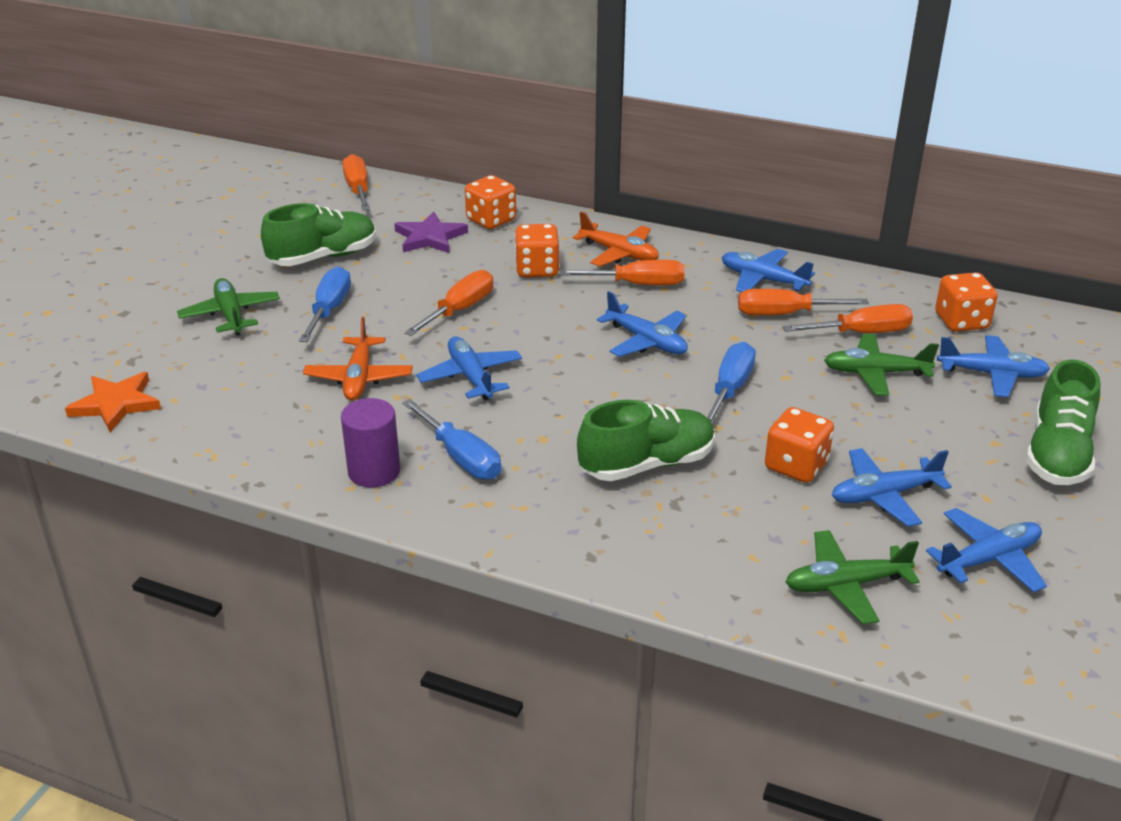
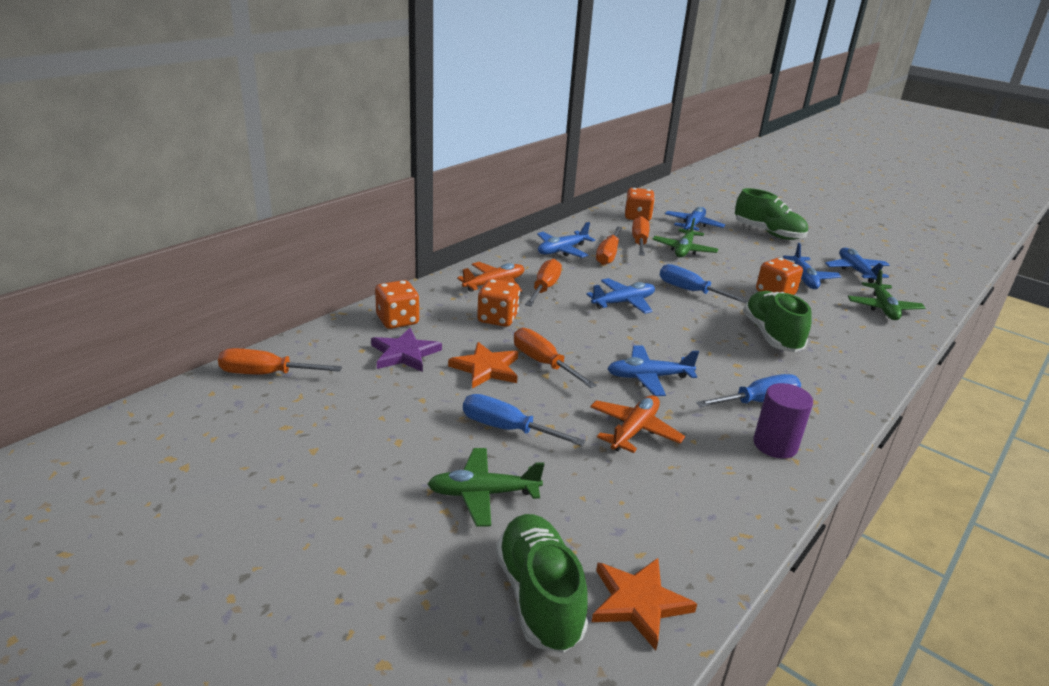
camera: 75 degrees left, 5 degrees down
green shoe [261,203,376,266] -> green shoe moved to [496,514,588,653]
orange plane [303,317,413,401] -> orange plane turned 75 degrees counterclockwise [590,395,685,453]
none -> orange star [448,342,518,389]

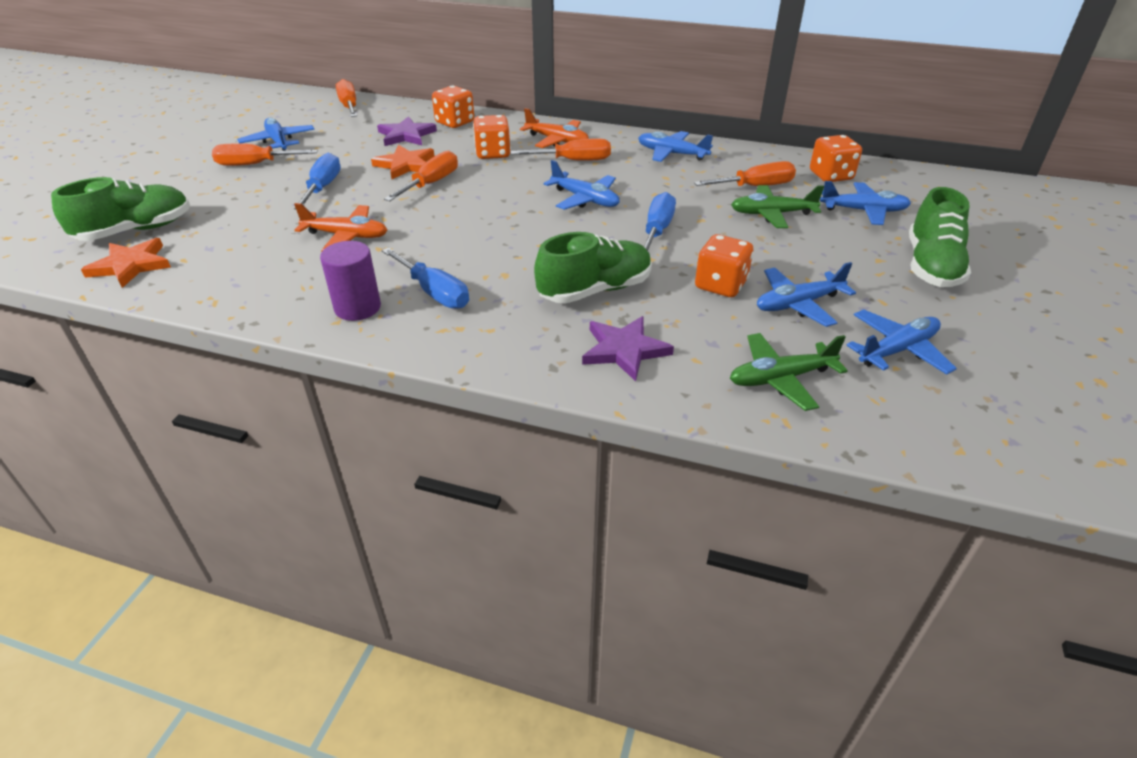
camera: 70 degrees right, 10 degrees up
green plane [428,448,544,527] -> none
orange screwdriver [596,226,622,265] -> orange screwdriver moved to [212,143,318,166]
blue plane [607,346,699,396] -> blue plane moved to [237,118,315,151]
none -> purple star [582,316,674,382]

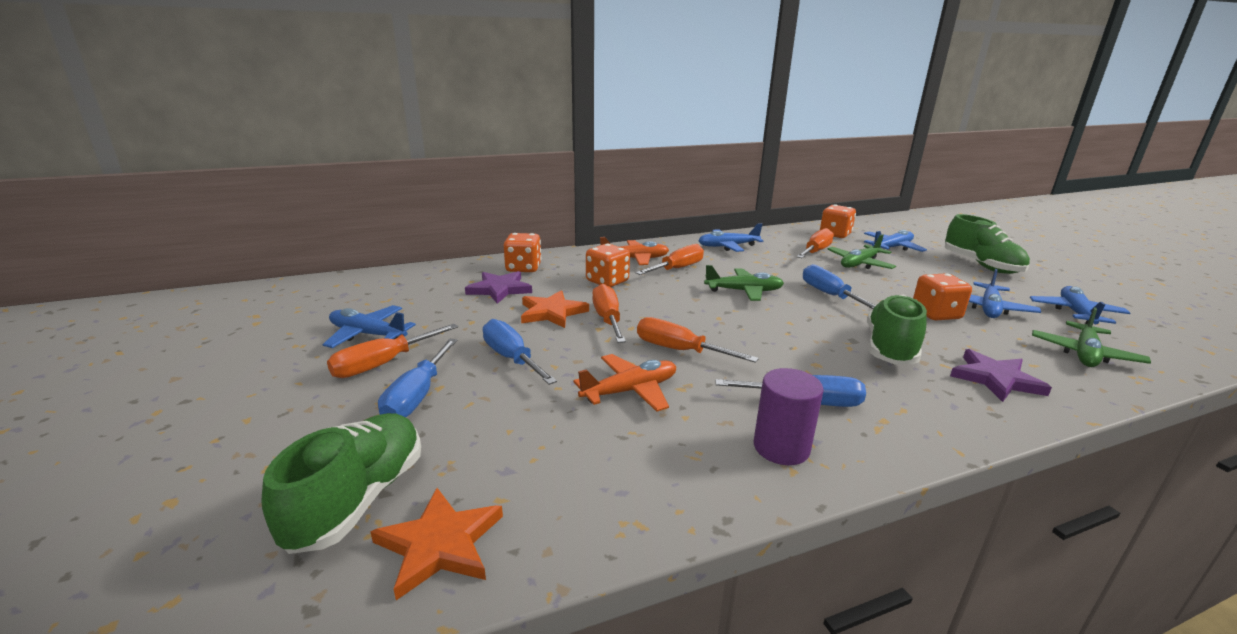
camera: 40 degrees left, 15 degrees down
orange screwdriver [336,79,357,117] -> orange screwdriver moved to [637,317,759,363]
blue plane [544,160,620,210] -> green plane [704,265,784,301]
none -> blue screwdriver [378,339,457,417]

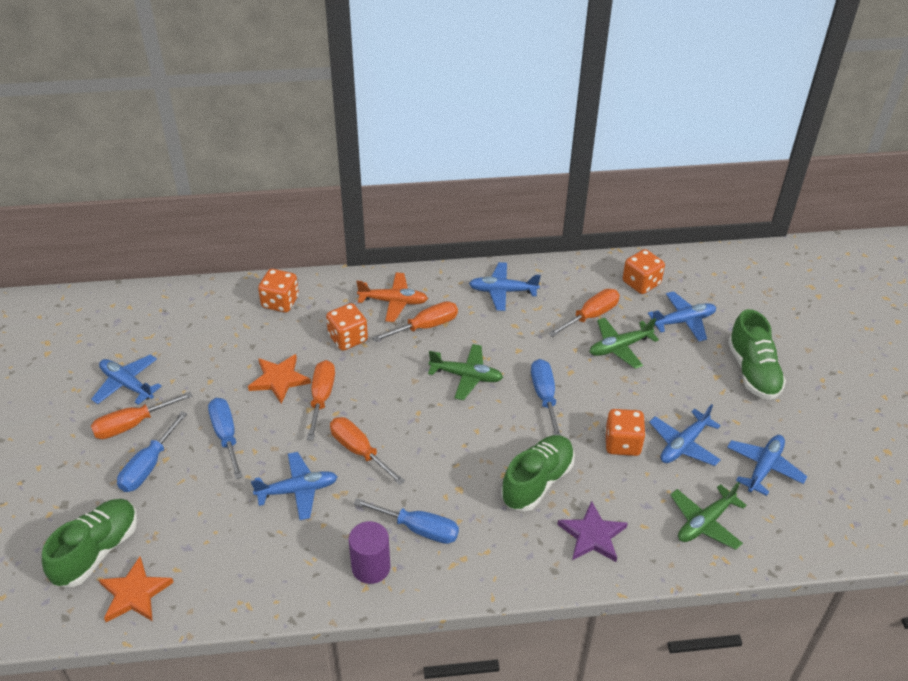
camera: 15 degrees right, 20 degrees up
purple star [465,271,532,304] -> none
orange plane [573,354,676,412] -> blue plane [251,452,338,520]

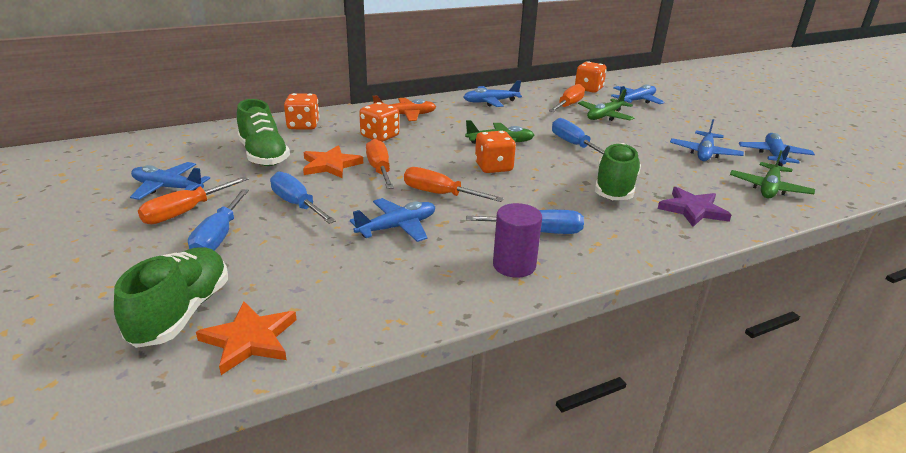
camera: 20 degrees left, 15 degrees down
orange screwdriver [372,301,458,342] -> none
orange dice [605,409,646,456] -> orange dice moved to [475,131,516,173]
green shoe [728,309,786,400] -> green shoe moved to [237,99,290,166]

